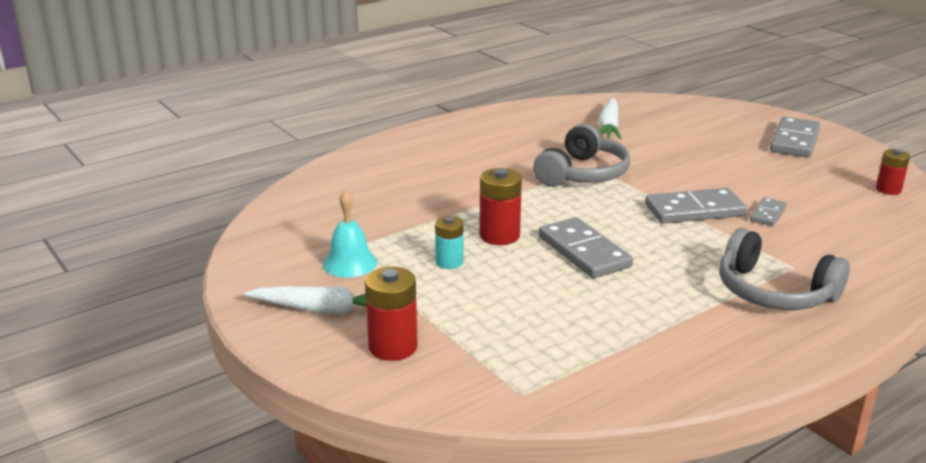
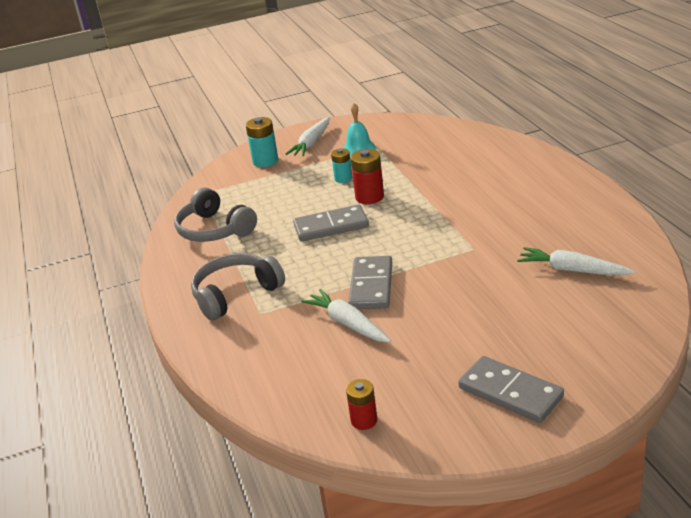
camera: 110 degrees right, 5 degrees up
red battery [365,266,418,361] -> turquoise battery [246,117,278,167]
grey headphones [533,123,630,187] -> grey headphones moved to [174,187,257,242]
grey domino [750,197,787,226] -> white carrot [301,289,391,342]

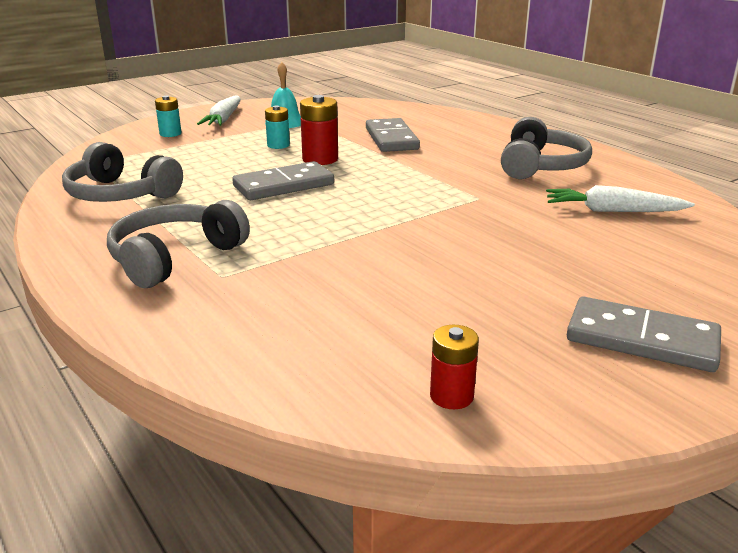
camera: 20 degrees left, 5 degrees down
turquoise battery [246,117,278,167] -> turquoise battery [155,96,182,137], size x0.66
white carrot [301,289,391,342] -> none
grey domino [348,256,392,309] -> grey domino moved to [366,118,420,152]
none -> grey headphones [501,117,592,179]

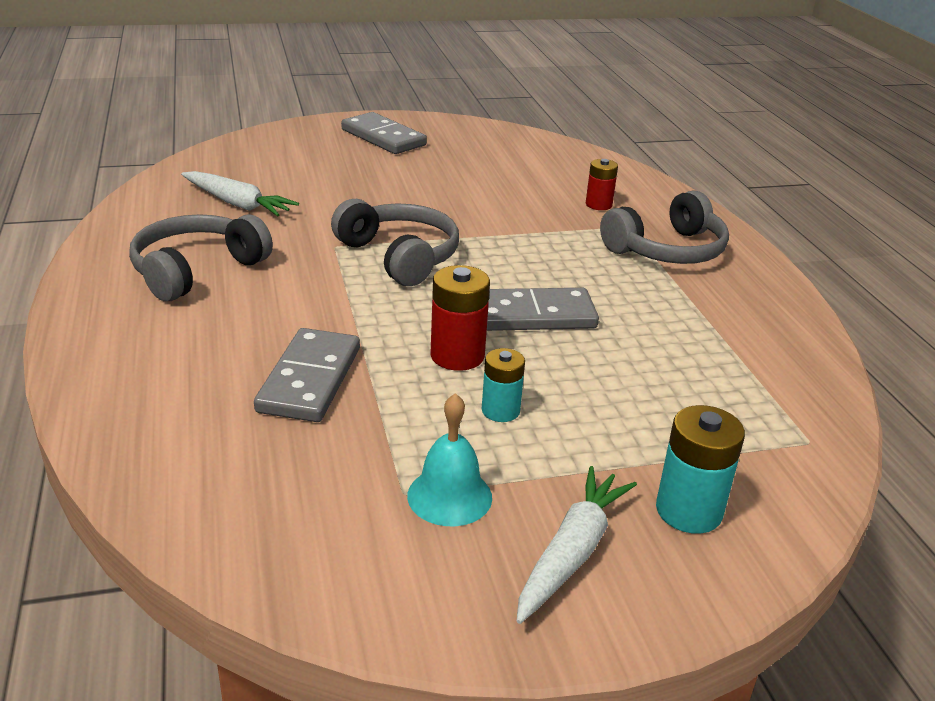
camera: 160 degrees left, 5 degrees up
grey headphones [62,142,183,202] -> grey headphones moved to [331,199,459,286]
turquoise battery [155,96,182,137] -> turquoise battery [656,405,745,534], size x1.52
red battery [430,325,479,409] -> red battery moved to [586,159,618,210]

